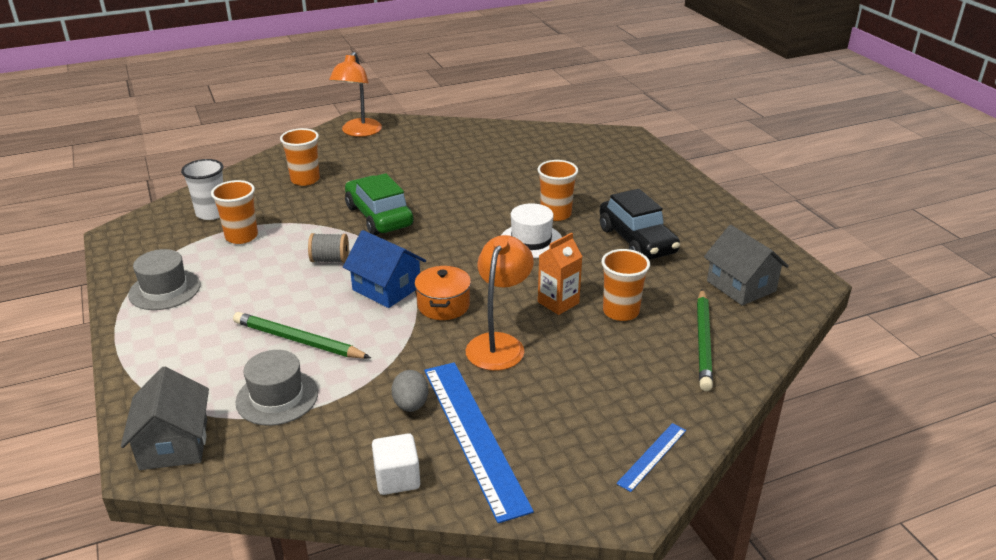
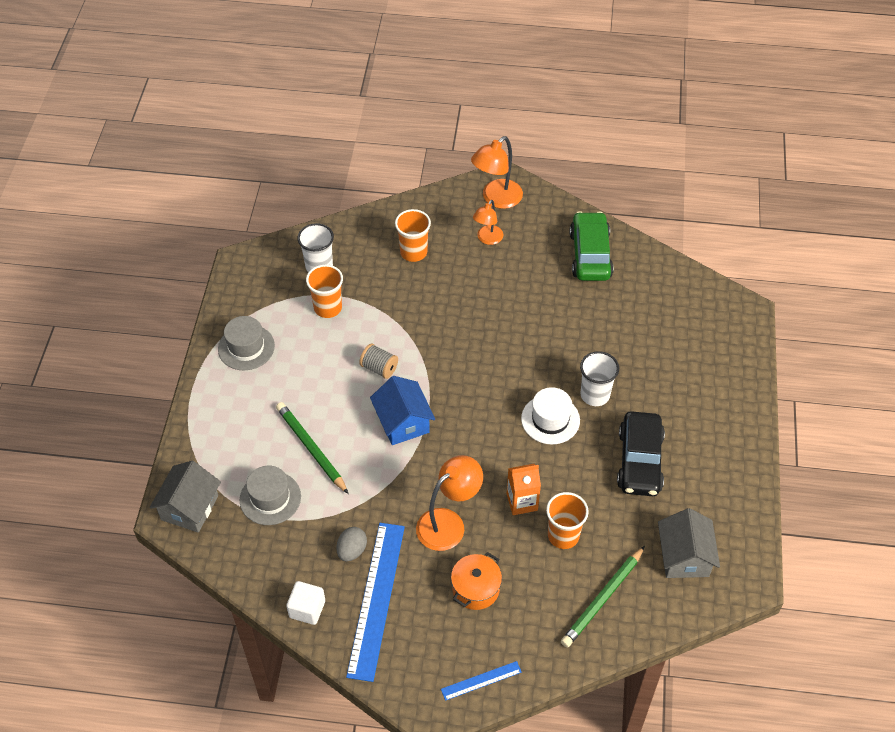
camera: 30 degrees right, 20 degrees up
green car [345,173,414,235] -> green car moved to [569,211,614,281]
orange pot [414,266,471,320] -> orange pot moved to [451,552,502,610]
orange cup [538,160,578,221] -> white cup [580,351,619,406]
none -> orange lamp [473,200,503,245]

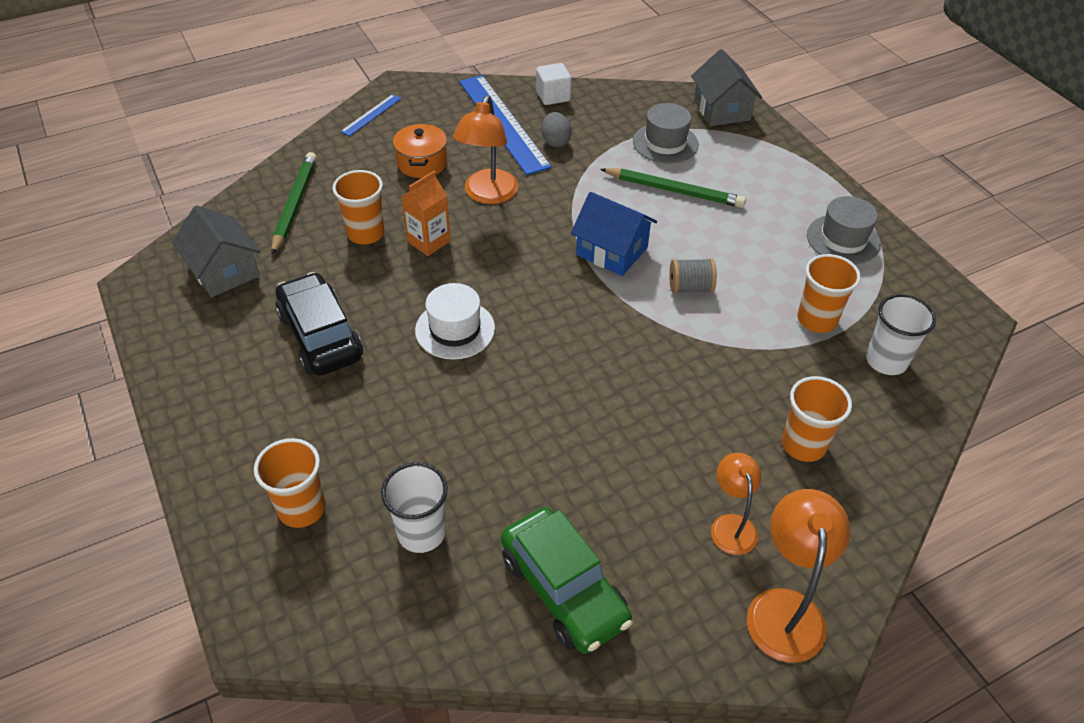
camera: 145 degrees right, 5 degrees down
white cup [580,351,619,406] -> white cup moved to [381,462,448,553]
none -> orange cup [254,438,326,528]

